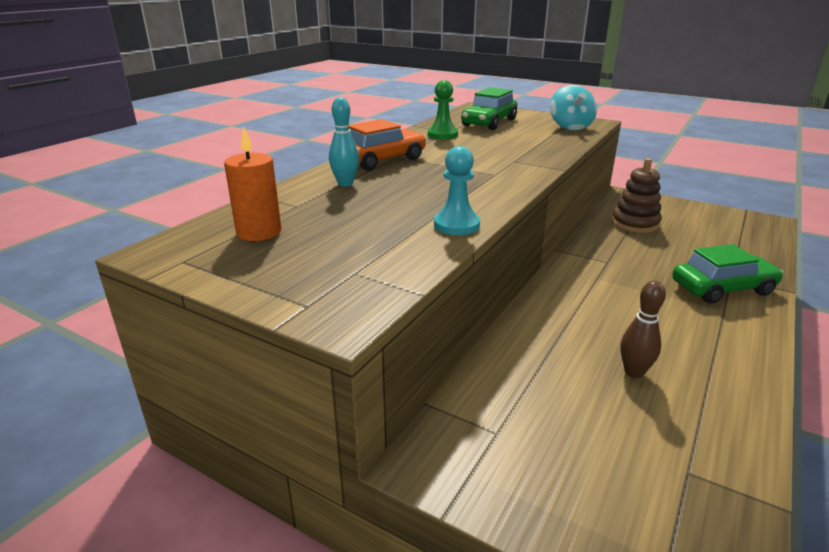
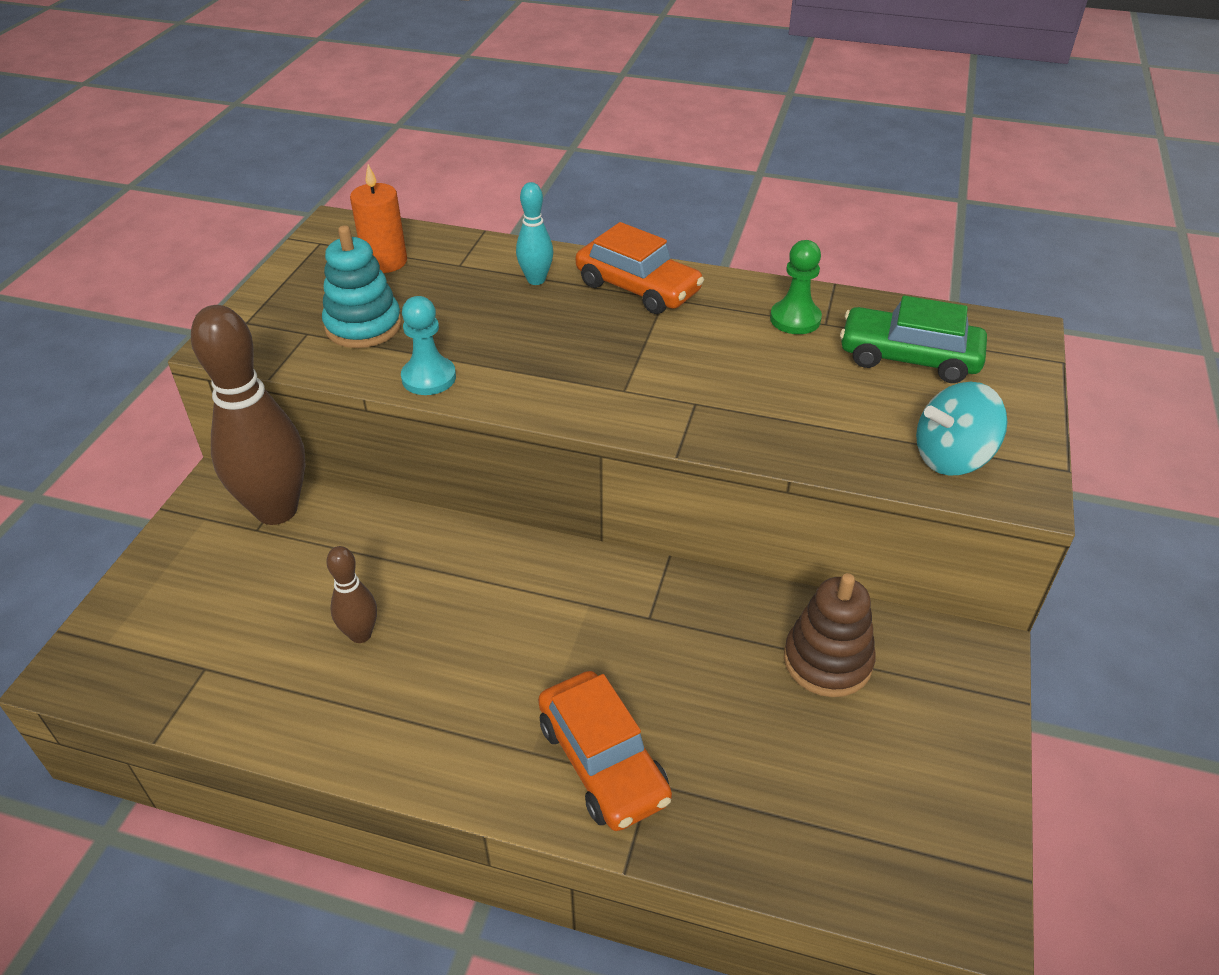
camera: 75 degrees right, 15 degrees up
green car [672,244,784,304] -> orange car [538,671,672,831]
none -> brown bowling pin [191,305,306,525]
none -> turquoise stacking toy [322,225,402,348]

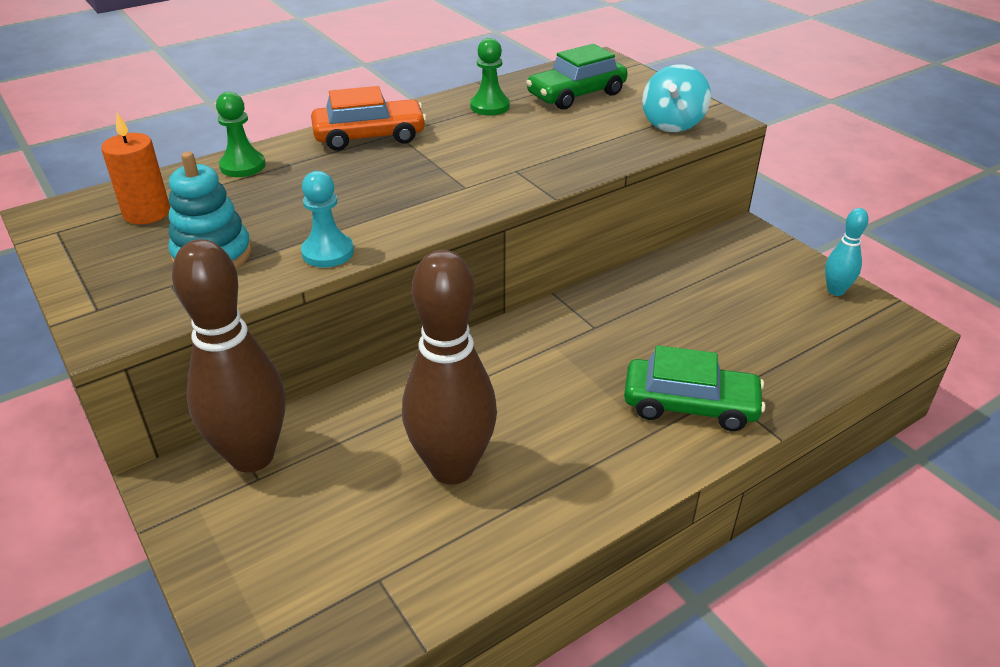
camera: 50 degrees left, 5 degrees down
brown bowling pin [326,546,377,643] -> brown bowling pin [402,250,497,485], size x2.14
turquoise bowling pin [516,182,553,285] -> turquoise bowling pin moved to [825,208,869,296]
orange car [538,671,672,831] -> green car [624,345,766,431]
brown stacking toy [784,573,876,697] -> none
none -> green pawn [216,92,265,177]

